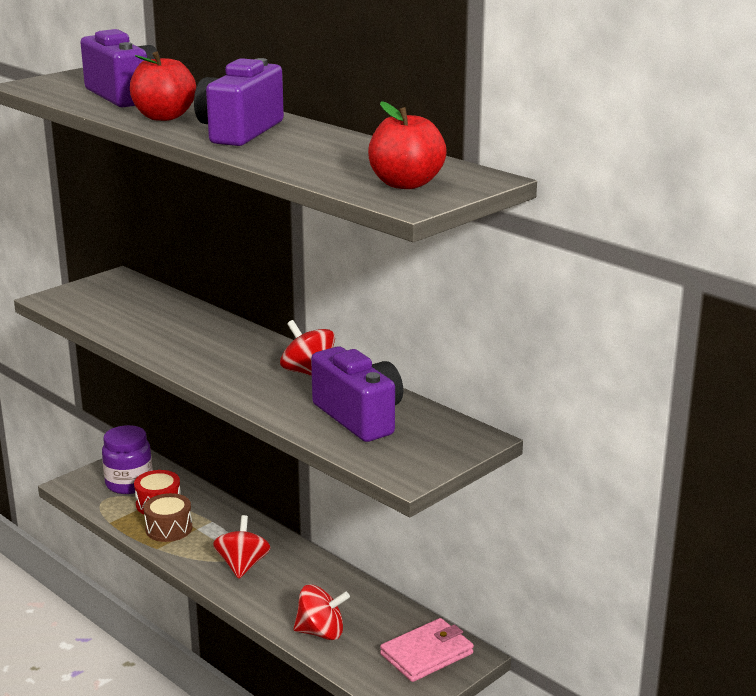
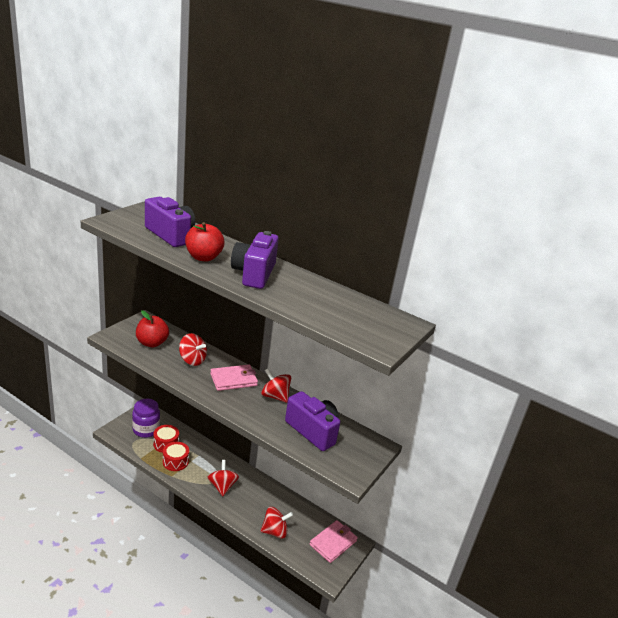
camera: 15 degrees left, 5 degrees up
brown drum [144,493,192,542] -> red drum [163,442,189,471]
red apple [368,101,447,189] -> red apple moved to [136,310,169,347]
none -> red spinning top [179,333,207,366]
none -> pink wallet [210,364,258,391]

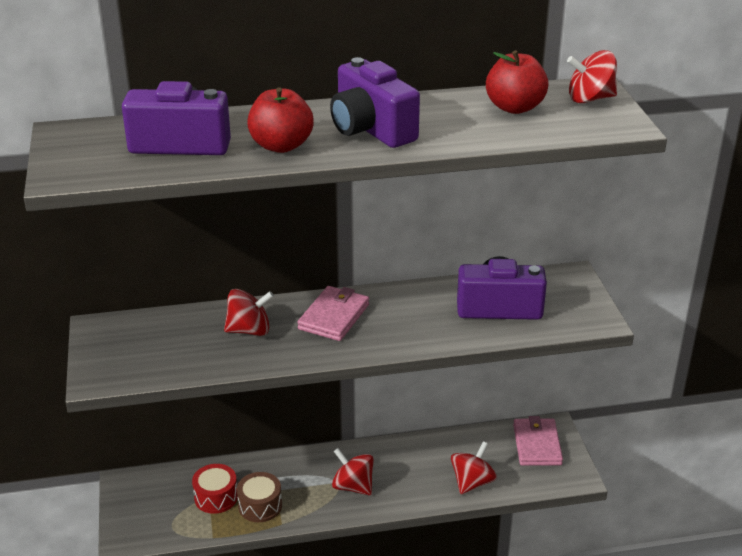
camera: 40 degrees left, 5 degrees up
purple jar [132,399,160,438] -> none
red apple [136,310,169,347] -> red apple moved to [486,50,549,114]
red drum [163,442,189,471] -> brown drum [237,472,282,522]
red spinning top [261,368,291,403] -> red spinning top moved to [567,50,617,103]

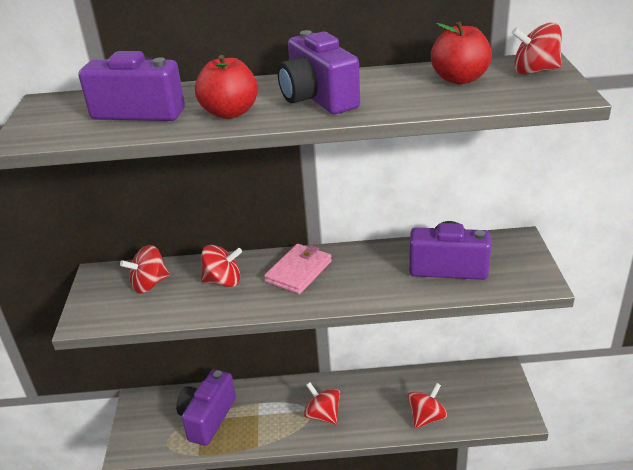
camera: 10 degrees right, 0 degrees up
red drum [192,464,238,514] -> purple camera [176,370,236,446]
brown drum [237,472,282,522] -> none
pink wallet [513,416,563,466] -> none
none -> red spinning top [120,245,170,293]

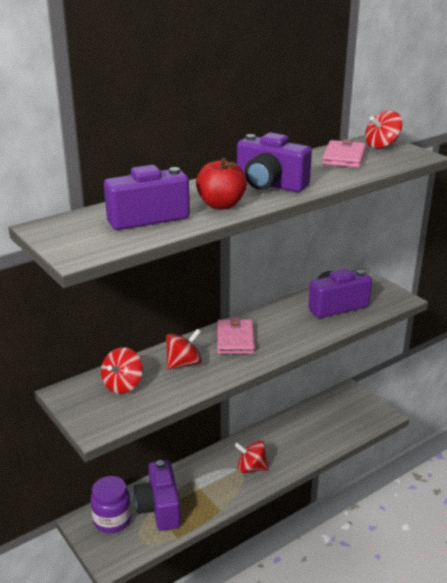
camera: 35 degrees left, 5 degrees down
red spinning top [407,383,448,429] -> none
red apple [431,21,492,84] -> pink wallet [322,139,366,168]
none -> purple jar [91,476,131,533]

